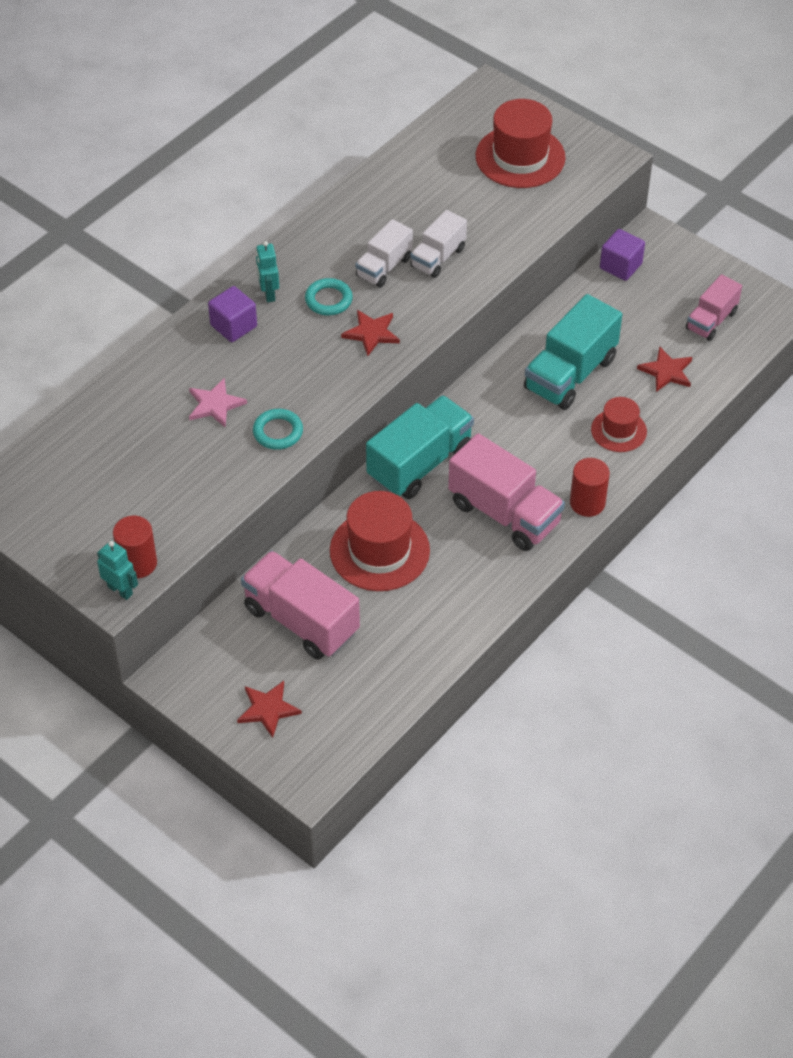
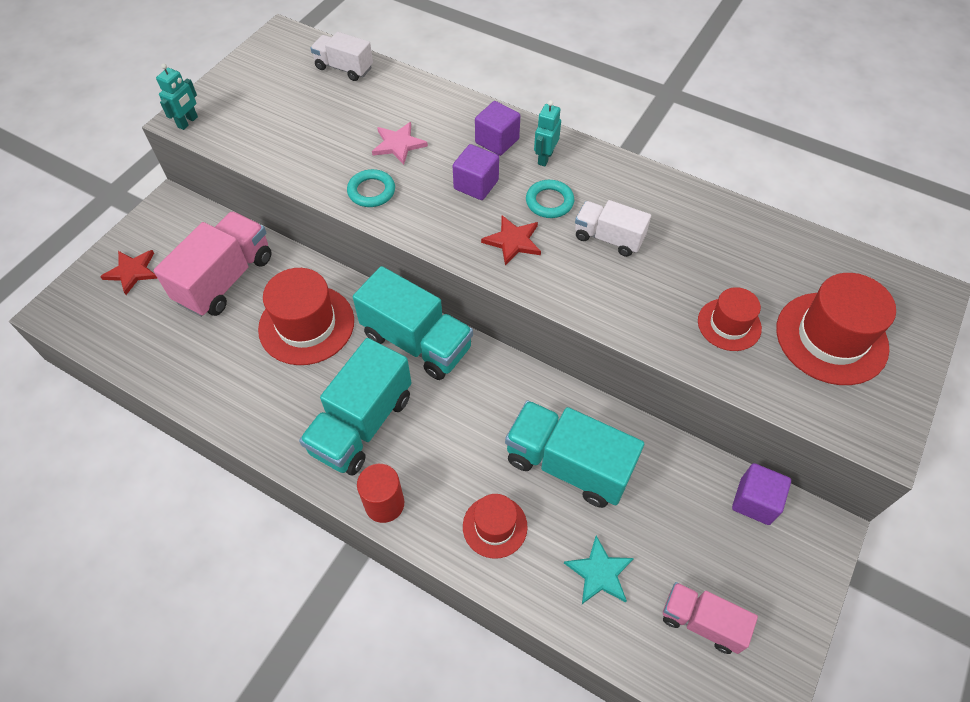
camera: 80 degrees right, 5 degrees up
red cylinder [113,516,157,578] -> none
turquoise robot [256,241,279,302] -> turquoise robot turned 45 degrees counterclockwise [534,100,561,166]
white truck [410,210,467,278] -> white truck moved to [310,32,373,81]
pink truck [448,433,565,551] -> turquoise truck [299,338,412,476]
red star [637,346,692,392] -> turquoise star [564,536,634,604]
none -> purple cube [453,144,499,200]
none -> red hat [698,287,762,351]

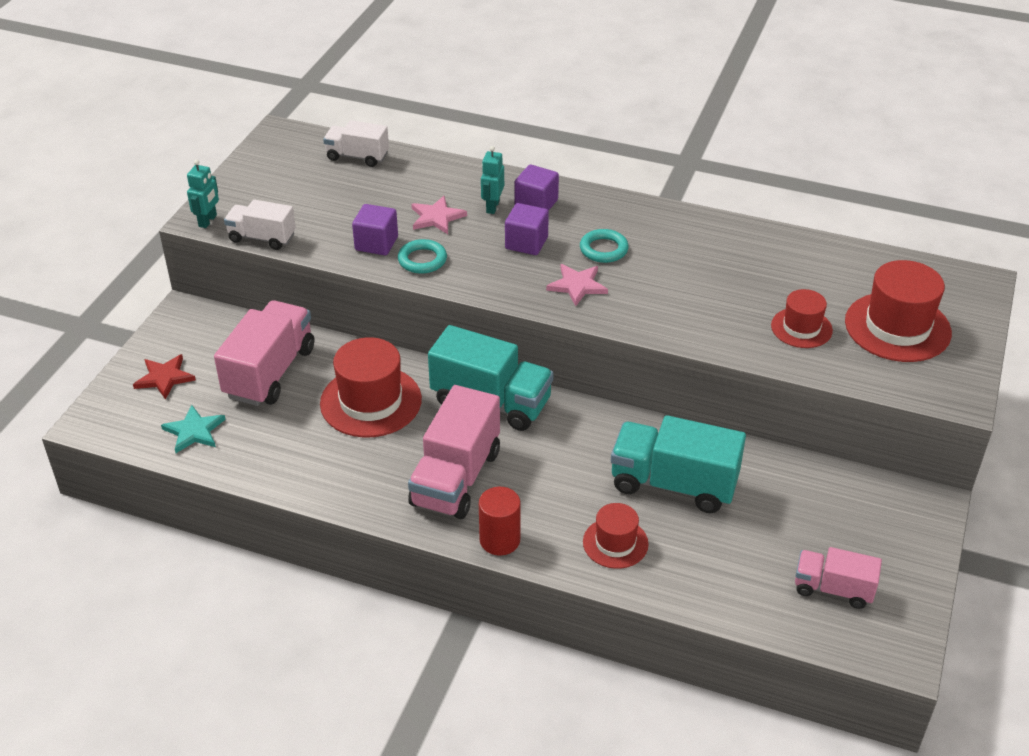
camera: 10 degrees left, 15 degrees down
turquoise truck [299,338,412,476] -> pink truck [408,385,500,519]
red star [481,215,541,266] -> pink star [546,264,608,306]
turquoise robot [534,100,561,166] -> turquoise robot moved to [481,146,504,214]
turquoise star [564,536,634,604] -> turquoise star moved to [161,405,226,453]
white truck [575,200,651,257] -> white truck moved to [224,200,296,250]
purple cube [732,463,791,525] -> purple cube moved to [352,204,398,255]

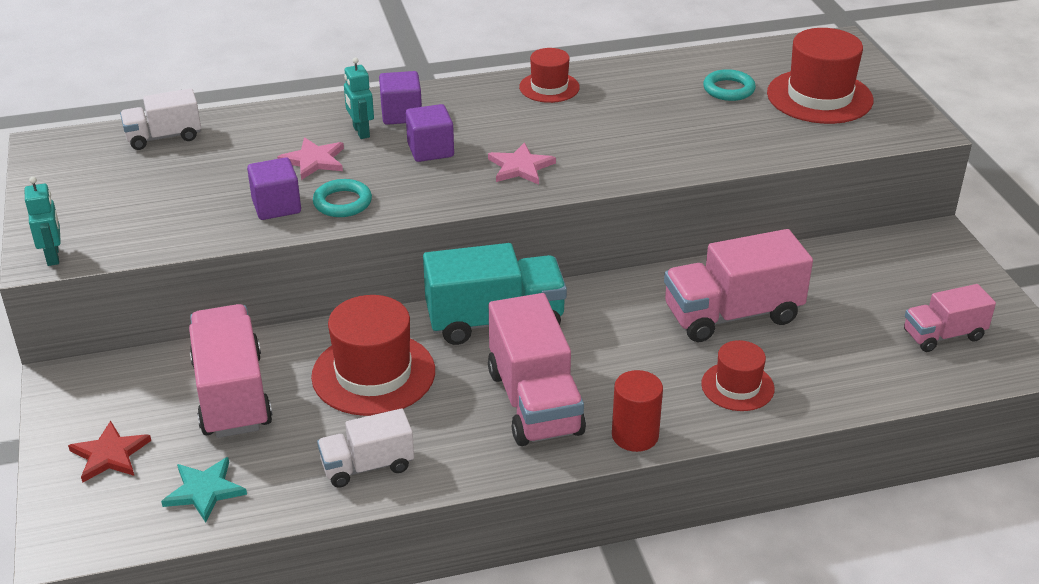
camera: 35 degrees left, 5 degrees down
white truck [224,200,296,250] -> white truck moved to [317,409,414,488]
turquoise ring [580,229,629,263] -> turquoise ring moved to [703,69,756,101]
turquoise truck [611,415,746,513] -> pink truck [664,229,813,342]
red hat [771,289,833,348] -> red hat moved to [519,48,580,103]

